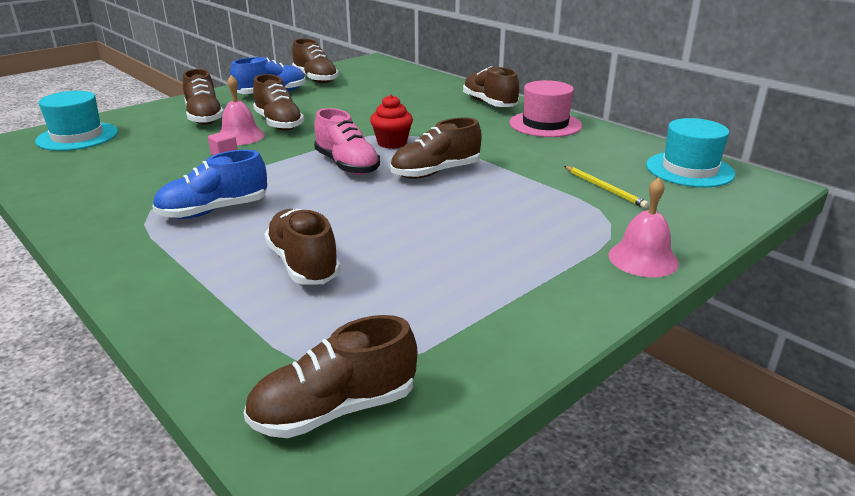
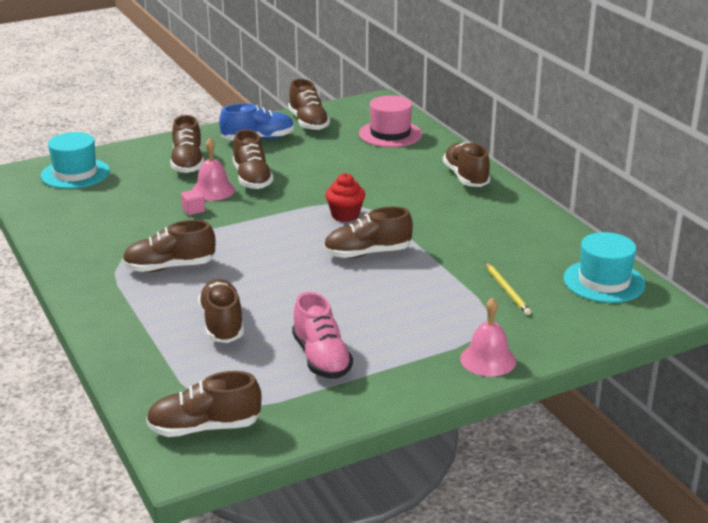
camera: 15 degrees right, 0 degrees up
blue shoe [152,150,267,219] -> brown shoe [122,220,215,272]
pink shoe [314,108,380,175] -> pink shoe moved to [292,292,353,379]
pink hat [509,80,582,137] -> pink hat moved to [359,95,422,147]

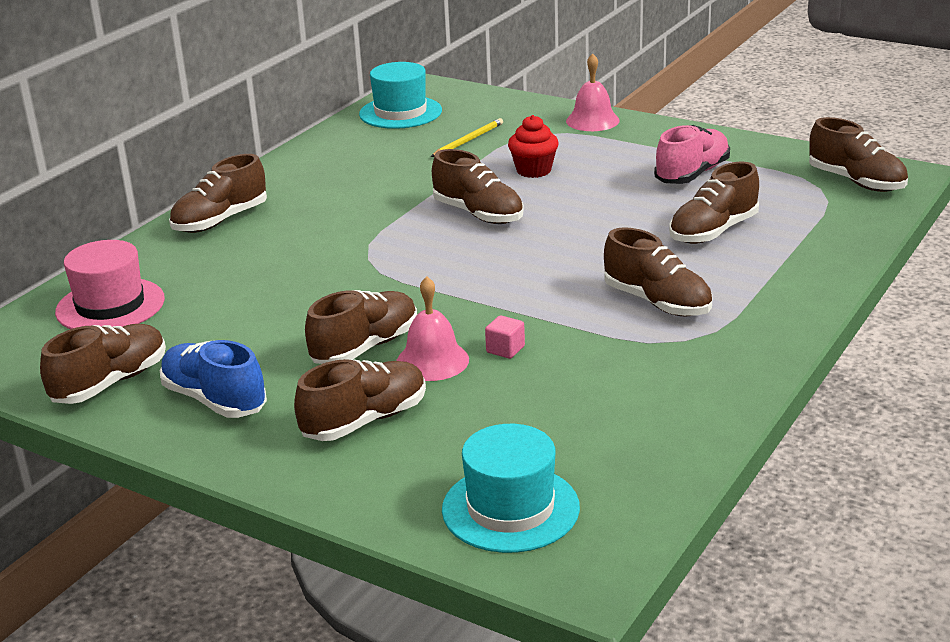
camera: 120 degrees left, 0 degrees up
red cupcake [325,173,365,222] -> red cupcake moved to [508,115,559,178]

